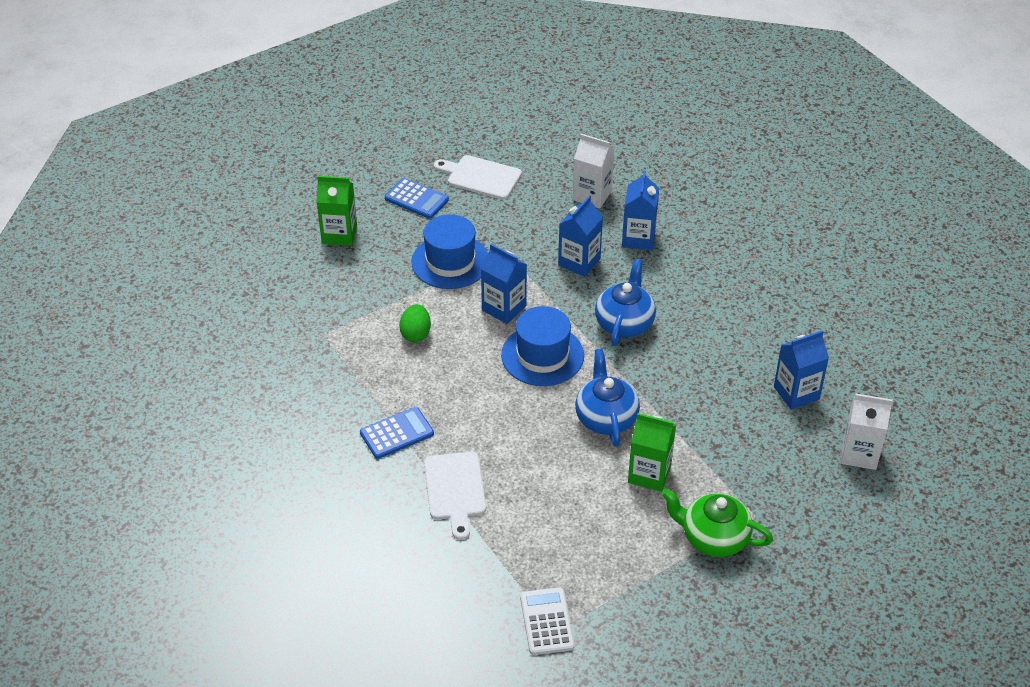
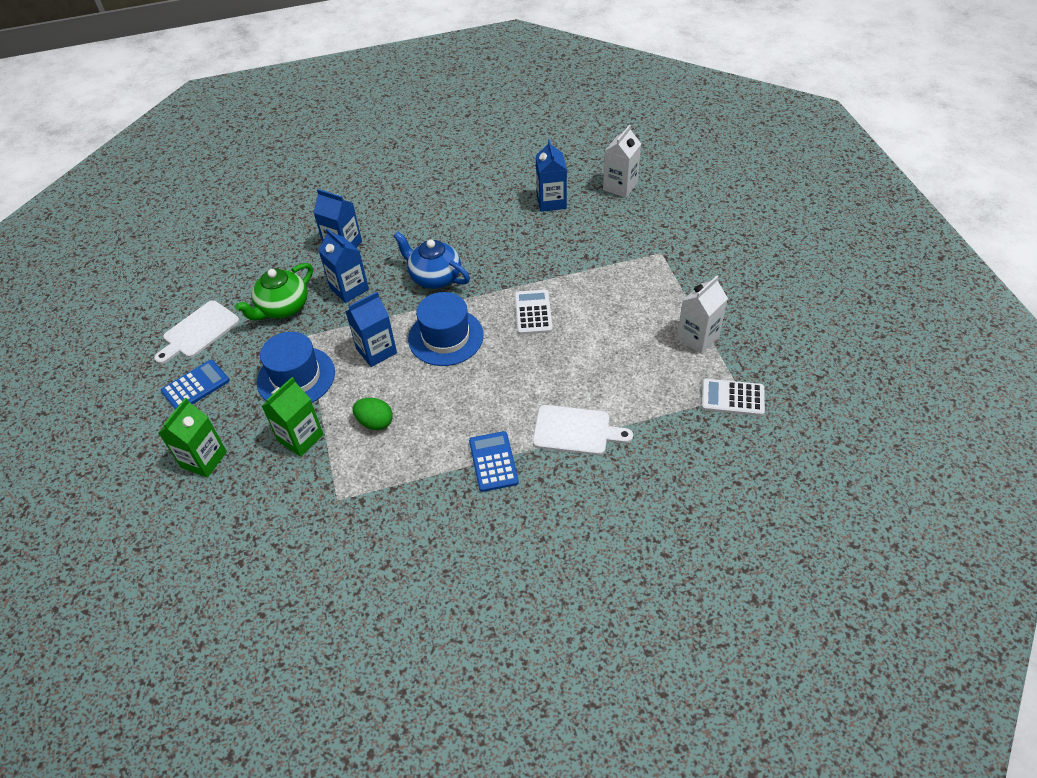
camera: 70 degrees left, 5 degrees up
white carton [573,134,615,209] -> white carton moved to [677,276,728,354]
blue teapot [575,349,640,447] -> white calculator [514,290,553,335]
green carton [628,413,676,492] -> green carton moved to [262,377,324,457]
green teapot [661,488,773,557] -> green teapot moved to [235,263,313,321]

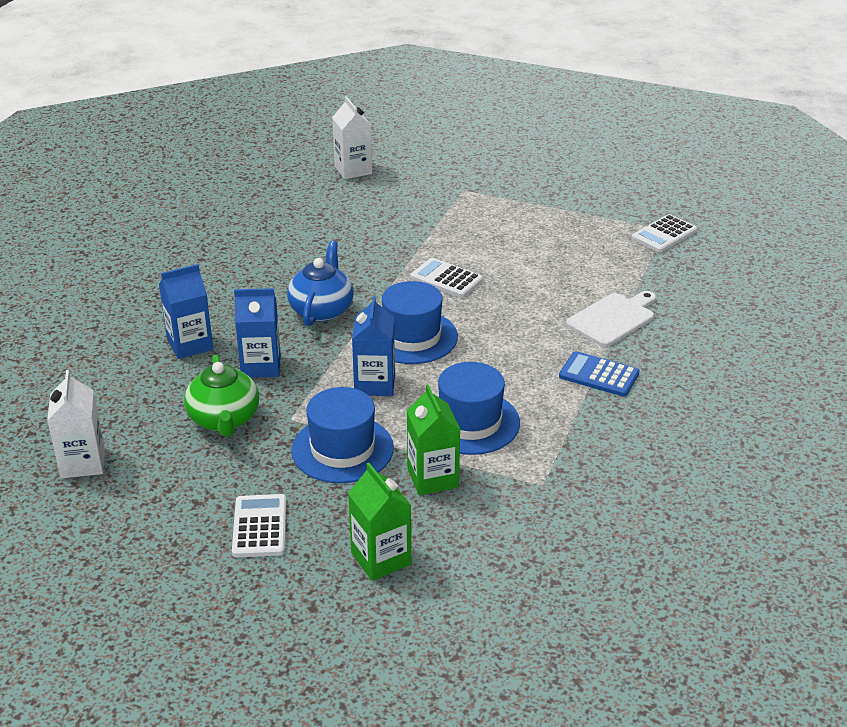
camera: 55 degrees left, 15 degrees down
white cutting board [154,300,240,364] -> none
blue calculator [161,360,229,410] -> white calculator [232,494,286,557]
green egg [353,398,393,430] -> blue hat [438,362,520,455]
blue teapot [394,232,470,289] -> blue teapot turned 120 degrees clockwise [287,241,354,326]
blue carton [536,139,567,212] -> none
white carton [677,276,728,354] -> white carton moved to [47,370,105,478]

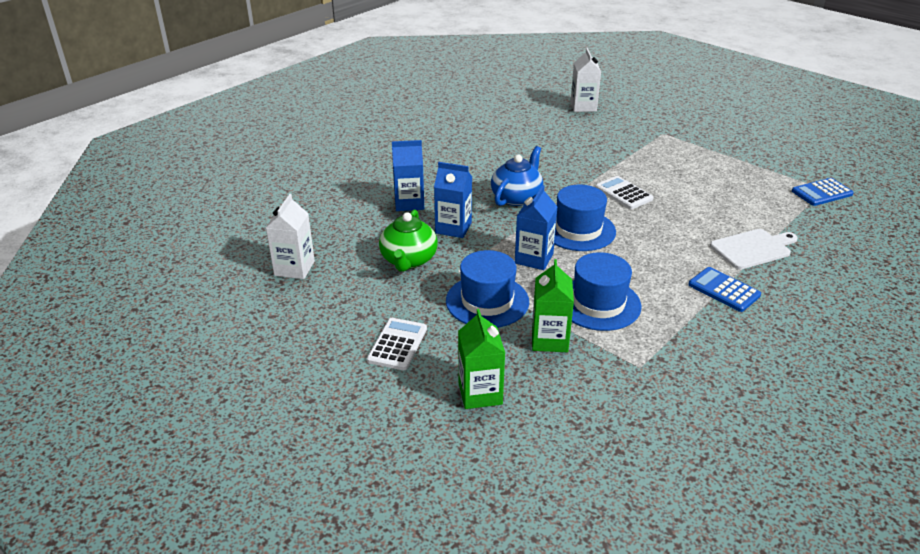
camera: 20 degrees right, 0 degrees up
white calculator [631,214,697,252] -> blue calculator [792,178,854,206]

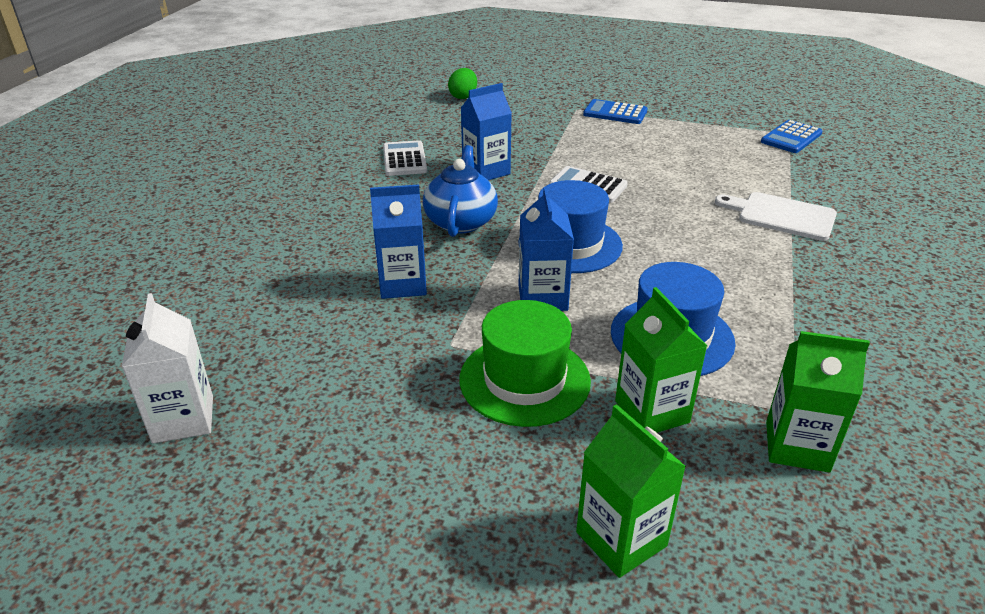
camera: 25 degrees left, 0 degrees up
white calculator [367,318,427,370] -> white calculator moved to [383,140,427,176]
green teapot [379,210,438,272] -> none
blue carton [392,140,424,211] -> blue carton moved to [461,83,512,180]
blue hat [446,250,529,328] -> green hat [460,300,591,427]
white carton [570,48,601,112] -> green egg [448,68,477,99]
blue calculator [688,267,761,312] -> blue calculator moved to [583,99,648,124]
white cutting board [710,229,798,269] -> white cutting board turned 105 degrees counterclockwise [715,192,837,241]
none -> green carton [766,331,870,472]

